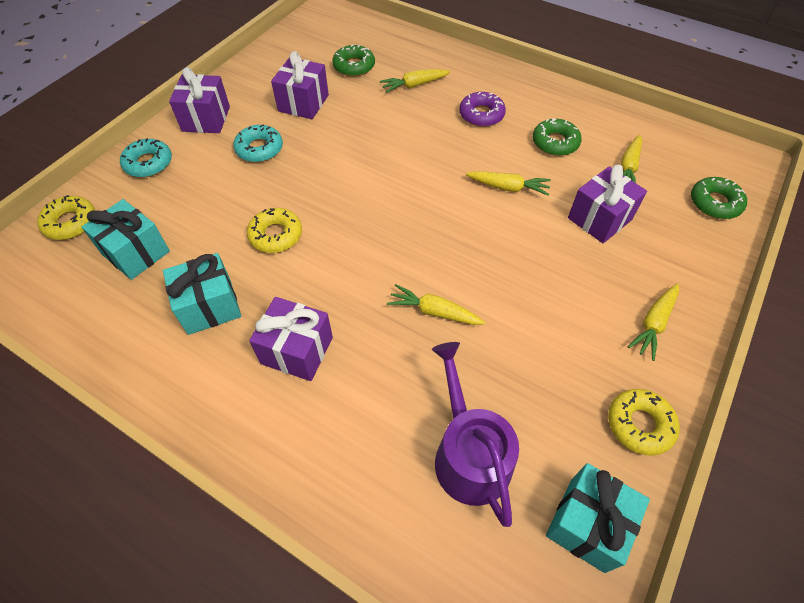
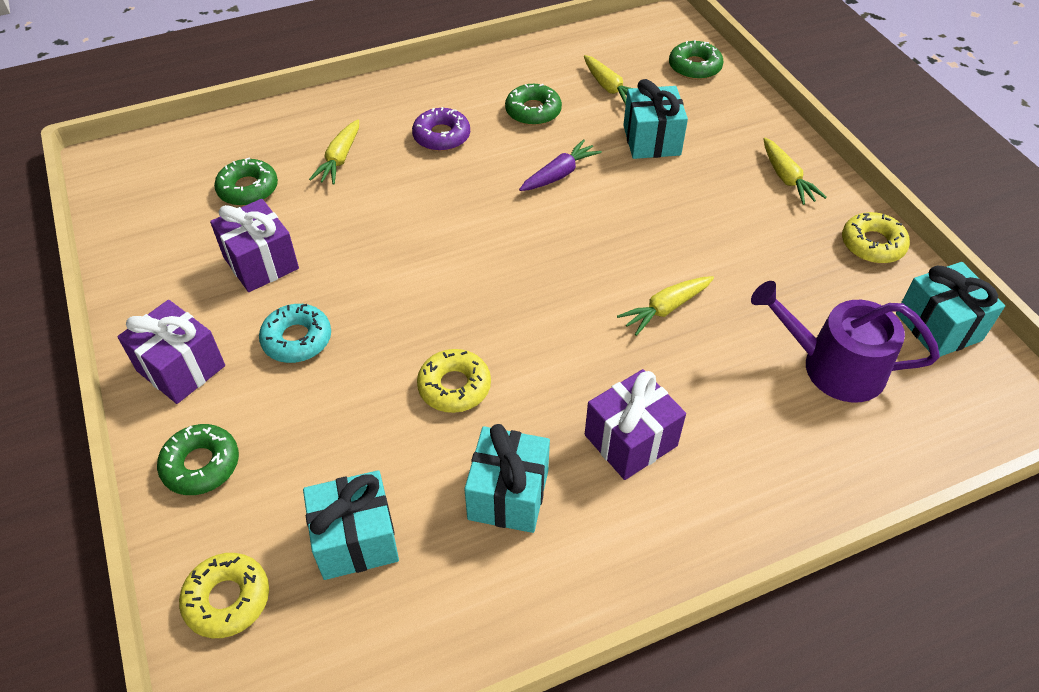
camera: 55 degrees left, 5 degrees down
turquoise donut [120,138,172,177] -> green donut [157,424,239,495]
yellow carrot [466,171,551,196] -> purple carrot [519,139,602,191]
purple gift [568,165,647,243] -> turquoise gift [623,79,688,159]

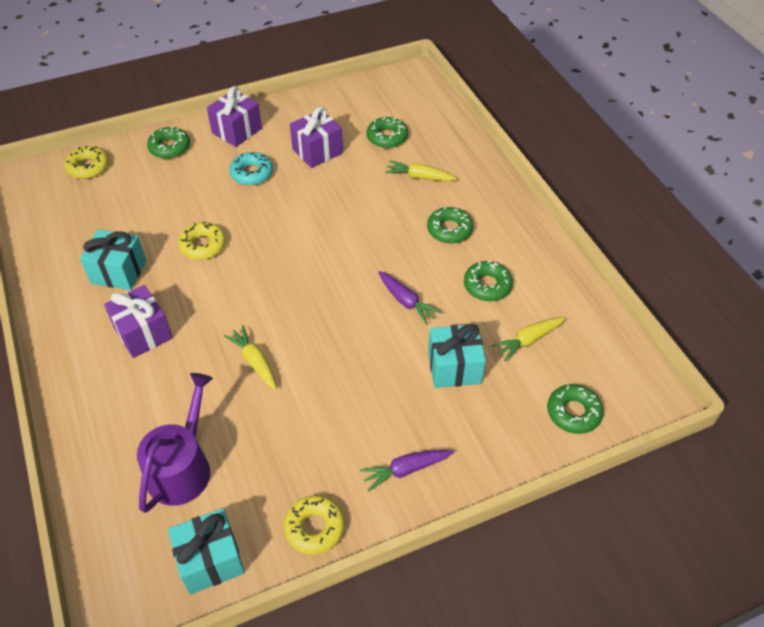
camera: 90 degrees right, 0 degrees up
turquoise gift [303,470,399,580] -> none
purple donut [412,107,470,151] -> green donut [427,207,473,244]
yellow carrot [763,138,827,205] -> purple carrot [360,450,453,492]

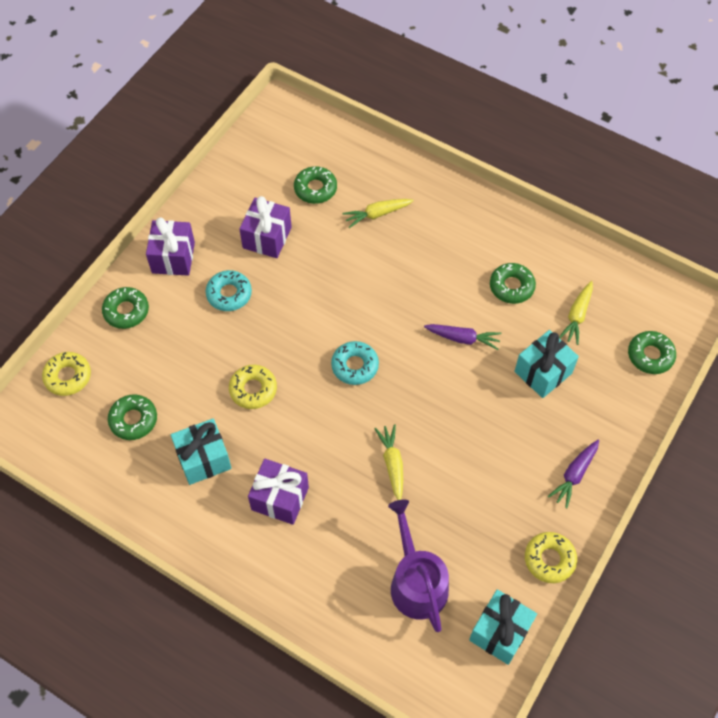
camera: 35 degrees left, 10 degrees up
yellow carrot [224,325,277,390] -> yellow carrot turned 60 degrees clockwise [374,424,403,500]
green donut [427,207,473,244] -> green donut moved to [108,394,157,440]
none -> turquoise donut [331,341,379,385]

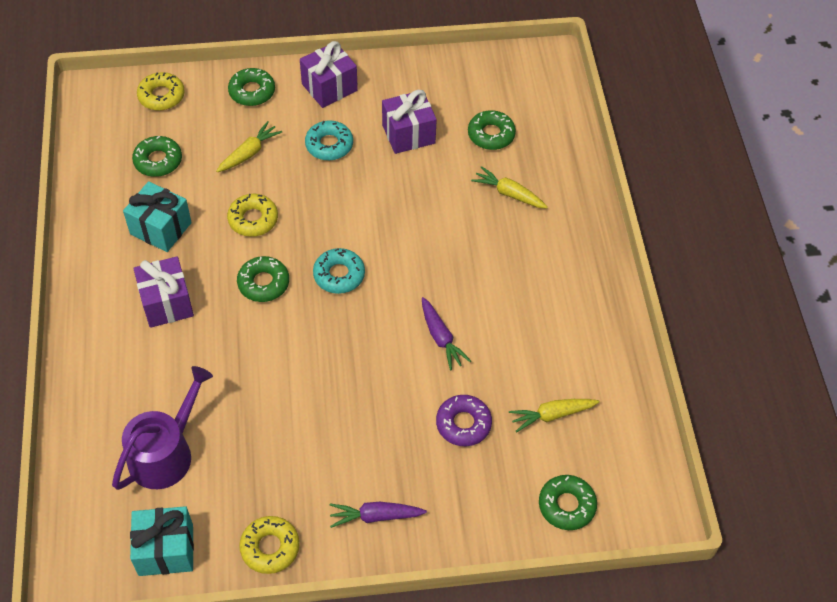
camera: 50 degrees right, 5 degrees down
yellow carrot [374,424,403,500] -> yellow carrot moved to [216,121,282,172]
green donut [490,263,536,304] -> green donut moved to [237,256,289,302]
turquoise gift [514,330,579,398] -> purple donut [436,395,492,446]

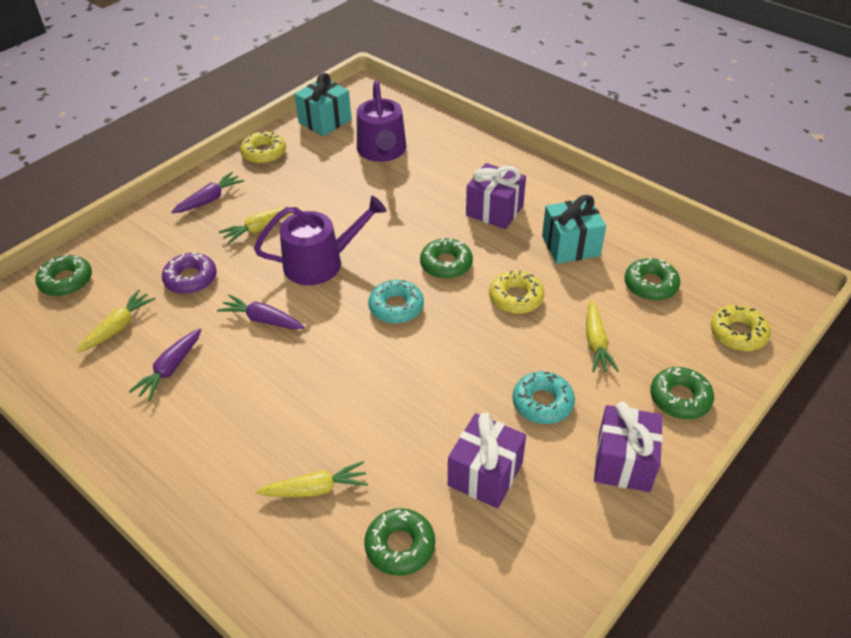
camera: 140 degrees right, 10 degrees down
none -> purple carrot [129,329,201,401]
none -> yellow carrot [219,206,298,244]
none -> purple watering can [254,196,386,285]

